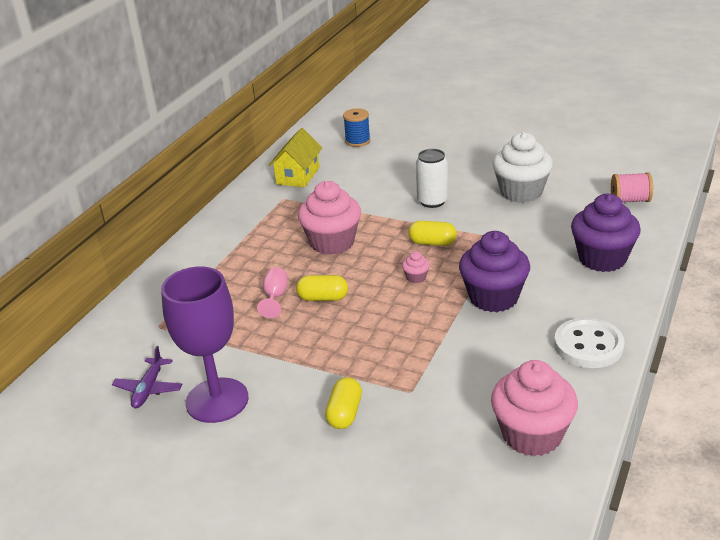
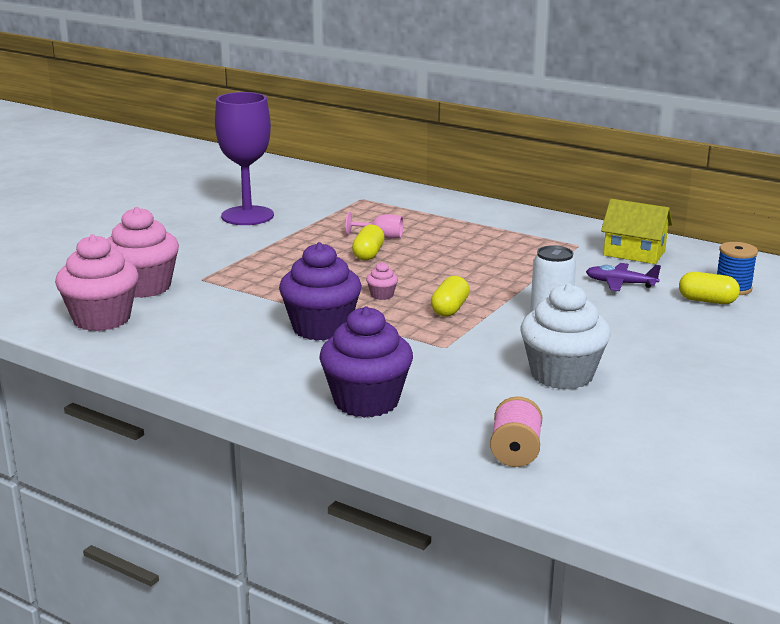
camera: 95 degrees right, 10 degrees down
purple plane [112,346,182,408] -> purple plane moved to [586,263,661,291]
pink cupcake [298,181,361,255] -> pink cupcake moved to [107,207,179,298]
yellow capsule [325,377,362,429] -> yellow capsule moved to [679,272,740,304]
white button [554,318,624,368] -> none

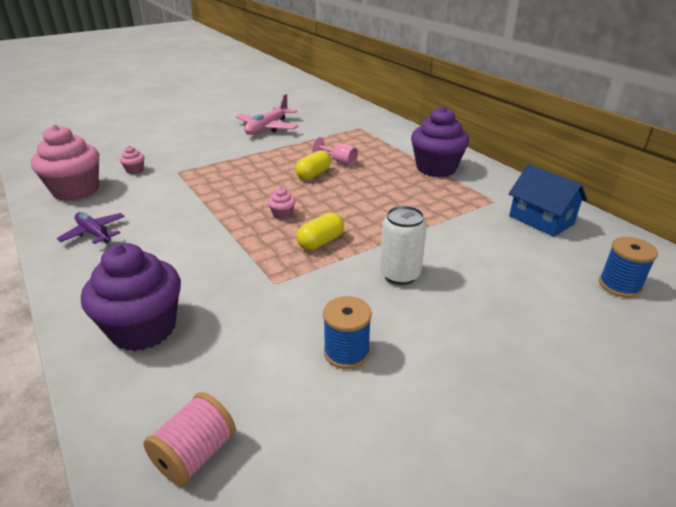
camera: 25 degrees right, 10 degrees up
pink cupcake [107,207,179,298] -> pink cupcake [120,146,144,174], size x0.42
purple goblet [215,92,274,225] -> pink plane [236,94,298,135]
purple cupcake [279,242,362,341] -> purple cupcake moved to [411,106,469,177]
white cupcake [521,283,611,390] -> blue spool [323,296,372,369]
purple plane [586,263,661,291] -> purple plane moved to [57,212,125,244]
yellow house [601,199,673,264] -> blue house [509,164,587,237]
yellow capsule [679,272,740,304] -> none

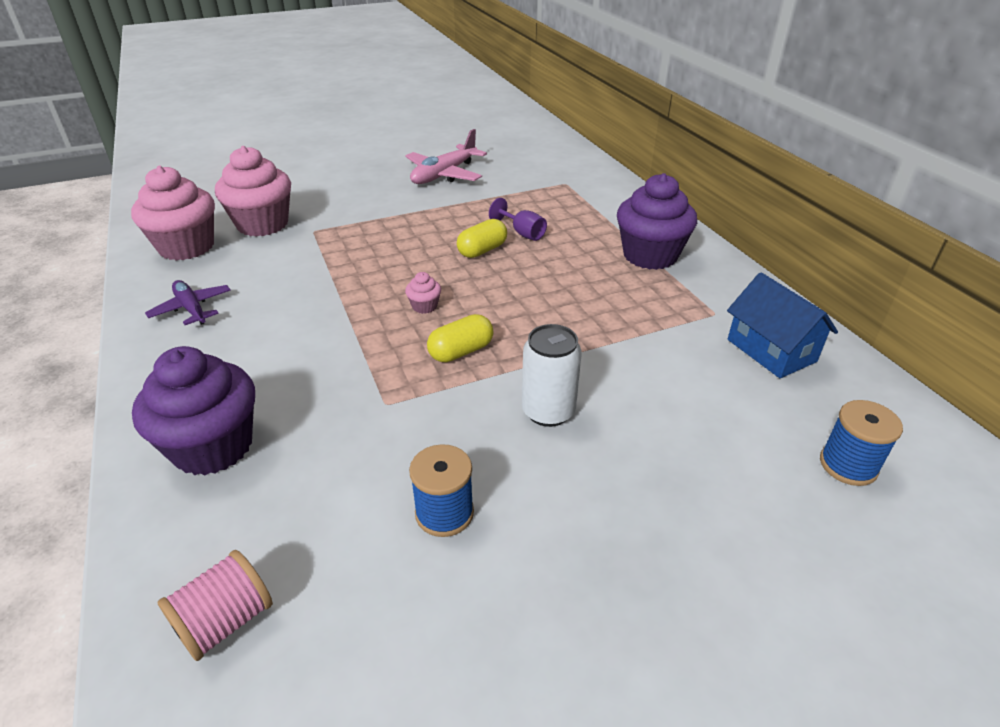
camera: 10 degrees right, 5 degrees up
pink cupcake [120,146,144,174] -> pink cupcake [215,146,291,237], size x2.40
pink goblet [312,137,358,165] -> purple goblet [489,198,547,241]

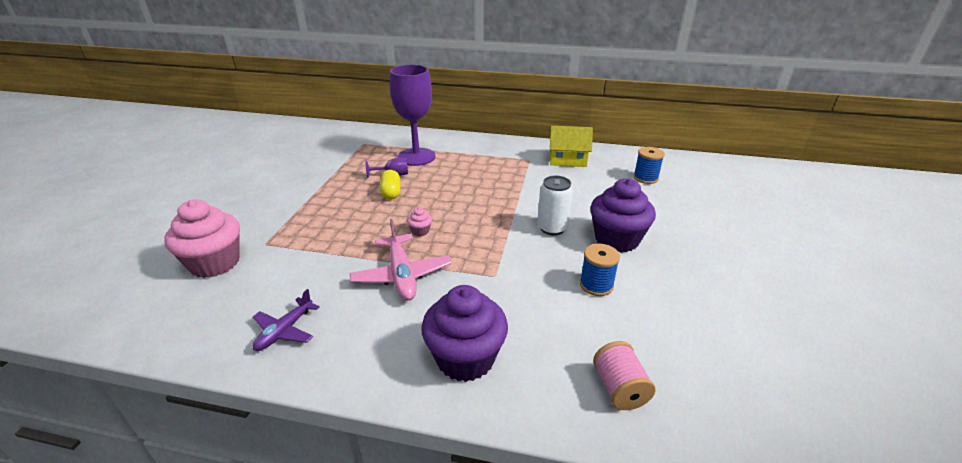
camera: 55 degrees left, 5 degrees down
pink cupcake [131,166,215,260] -> none
purple plane [145,280,231,325] -> purple plane turned 60 degrees counterclockwise [253,289,320,351]
pink plane [406,129,487,184] -> pink plane moved to [350,219,452,301]
yellow capsule [427,314,494,362] -> none
purple cupcake [617,173,697,270] -> purple cupcake moved to [590,179,656,253]
blue house [727,272,838,378] -> yellow house [549,126,593,167]
none -> purple goblet [390,65,435,166]

